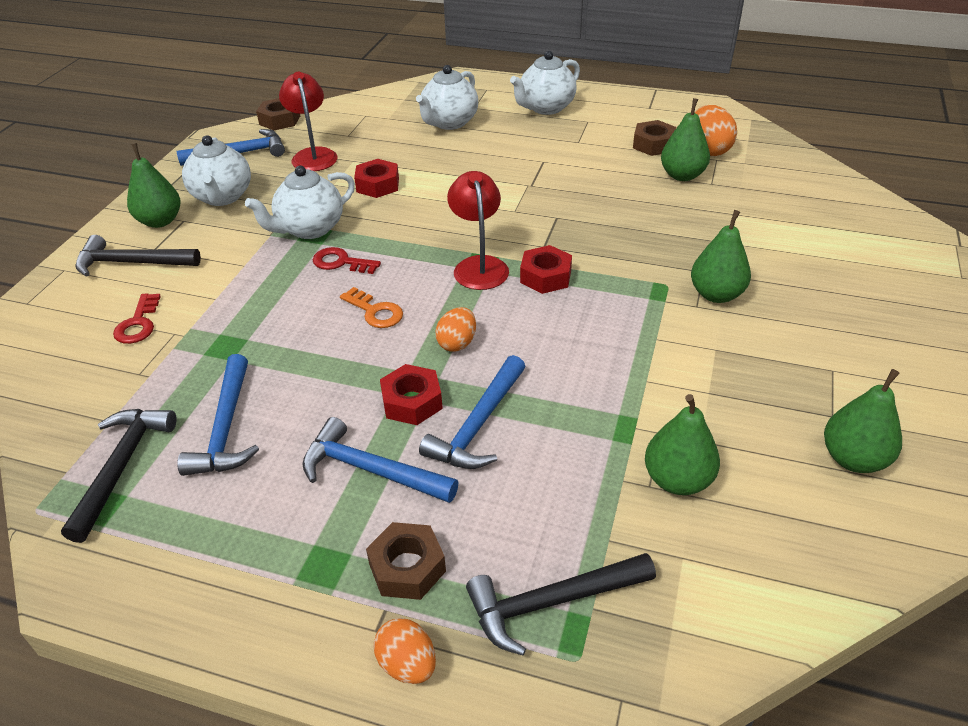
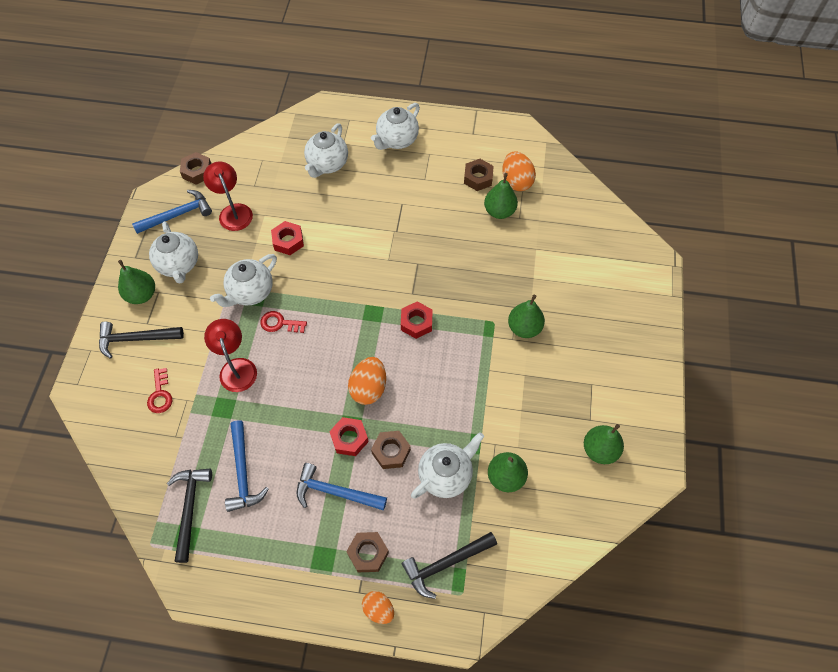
camera: 10 degrees left, 20 degrees up
orange key [340,287,403,328] -> none
blue hammer [419,355,526,469] -> brown nut [371,431,411,469]
orange egg [435,307,476,352] -> orange egg [348,357,386,405], size x1.55
red lamp [447,171,509,290] -> red lamp moved to [204,319,257,392]
none -> white teapot [411,432,484,499]

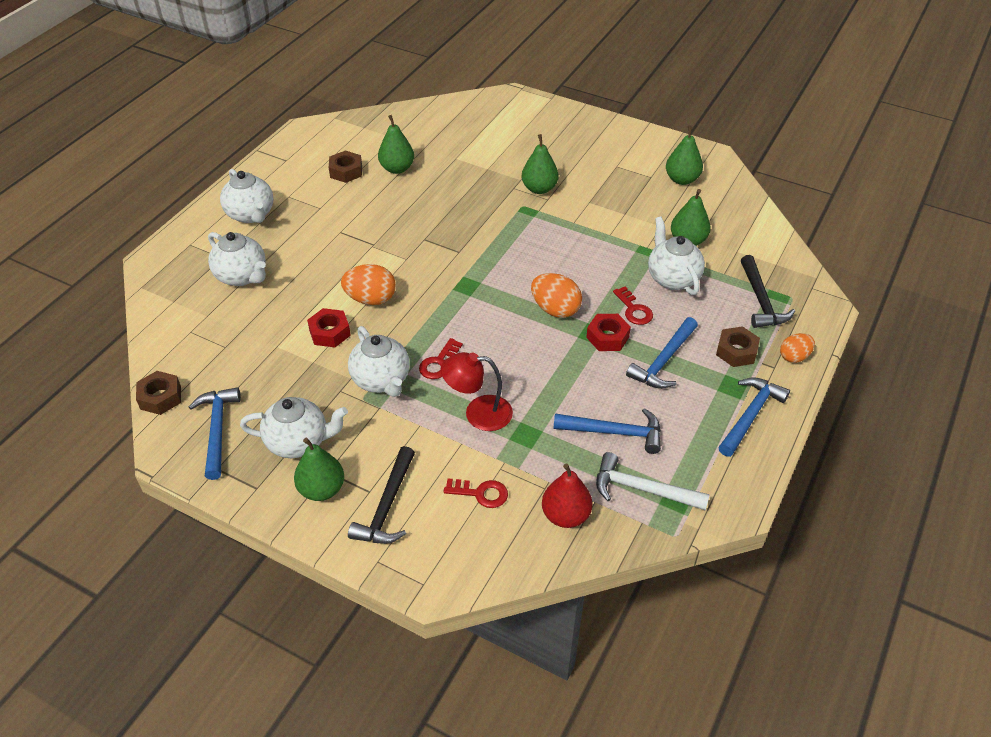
camera: 70 degrees left, 15 degrees down
black hammer [167,469,212,563] -> white hammer [596,452,710,511]
red lamp [203,162,253,231] -> none
brown nut [371,431,411,469] -> red key [613,287,653,325]
red nut [401,301,433,339] -> none
orange egg [502,151,536,191] -> orange egg moved to [341,264,396,305]
none -> red pear [542,463,593,528]
none -> blue hammer [718,377,790,457]

